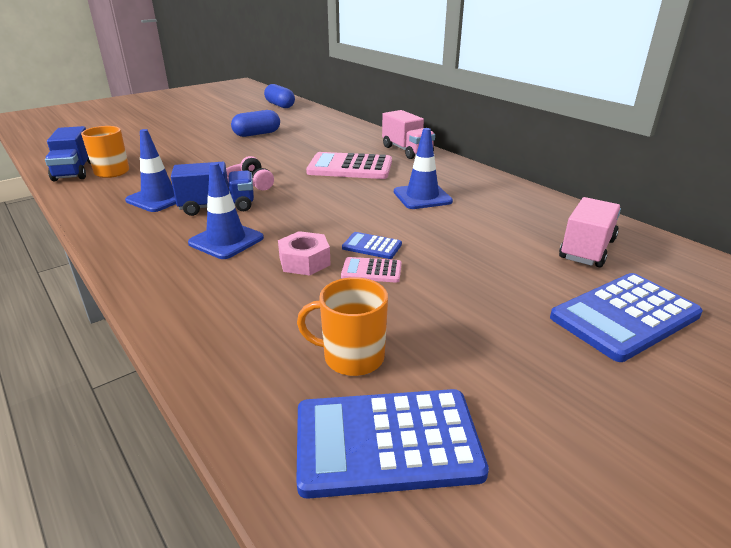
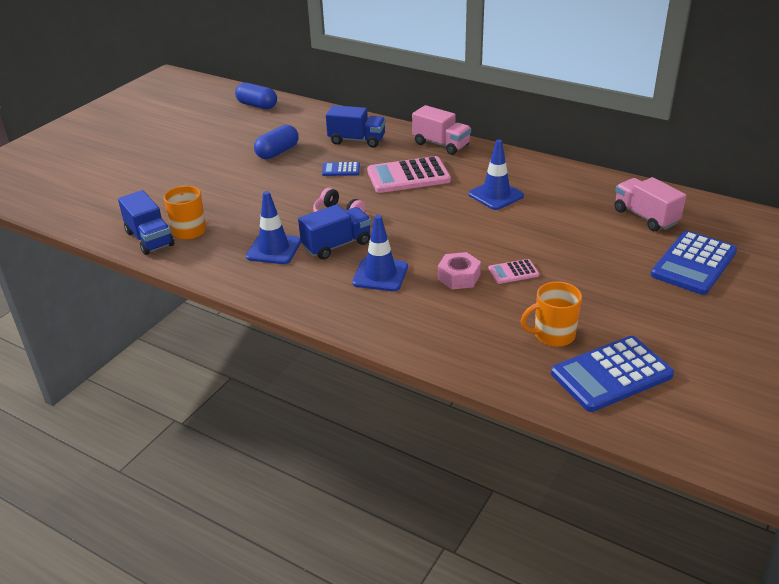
camera: 20 degrees left, 5 degrees up
blue calculator [342,232,402,259] -> blue calculator moved to [322,162,360,176]
pink truck [559,197,621,268] -> pink truck turned 45 degrees counterclockwise [614,177,686,231]
none -> blue truck [326,105,386,148]

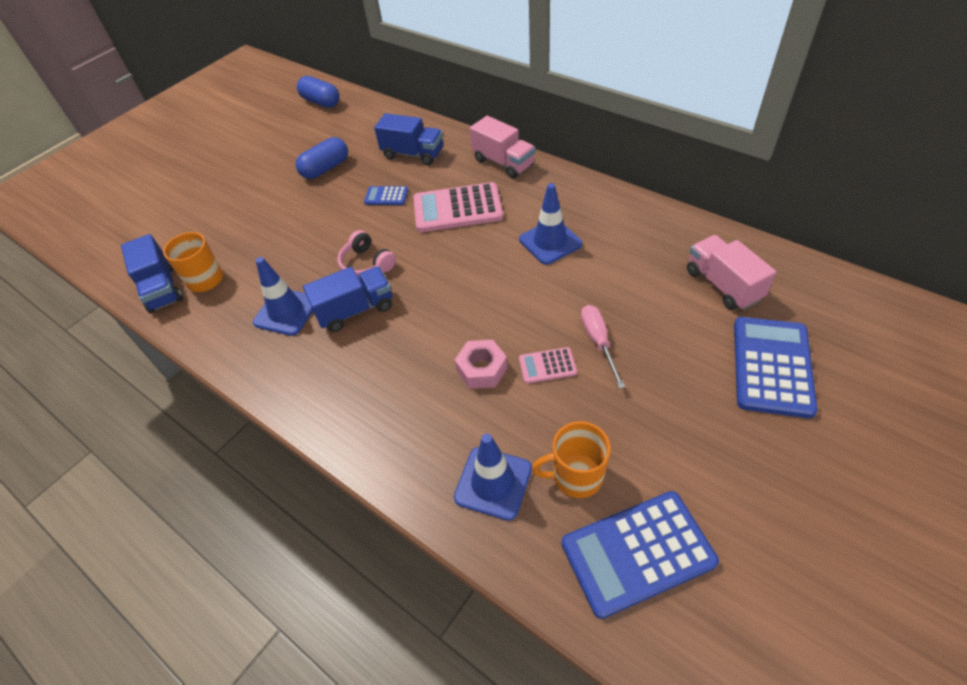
camera: 10 degrees right, 15 degrees up
blue traffic cone [352,215,408,291] -> blue traffic cone moved to [454,434,532,521]
blue calculator [651,231,737,295] -> blue calculator turned 150 degrees clockwise [734,317,818,418]
none -> pink screwdriver [581,305,625,389]

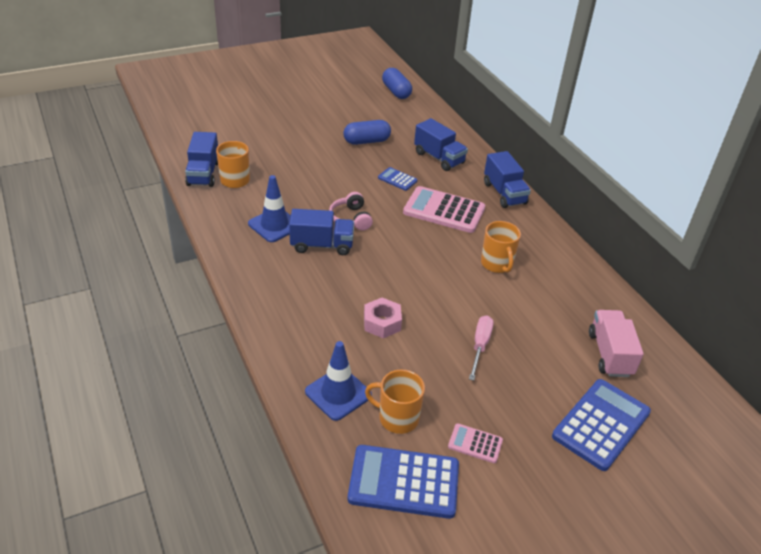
camera: 20 degrees right, 10 degrees down
pink truck [470,116,535,179] -> blue truck [484,151,531,208]
blue traffic cone [519,183,582,265] -> orange mug [481,221,521,273]
pink calculator [519,347,577,384] -> pink calculator moved to [448,423,503,463]

